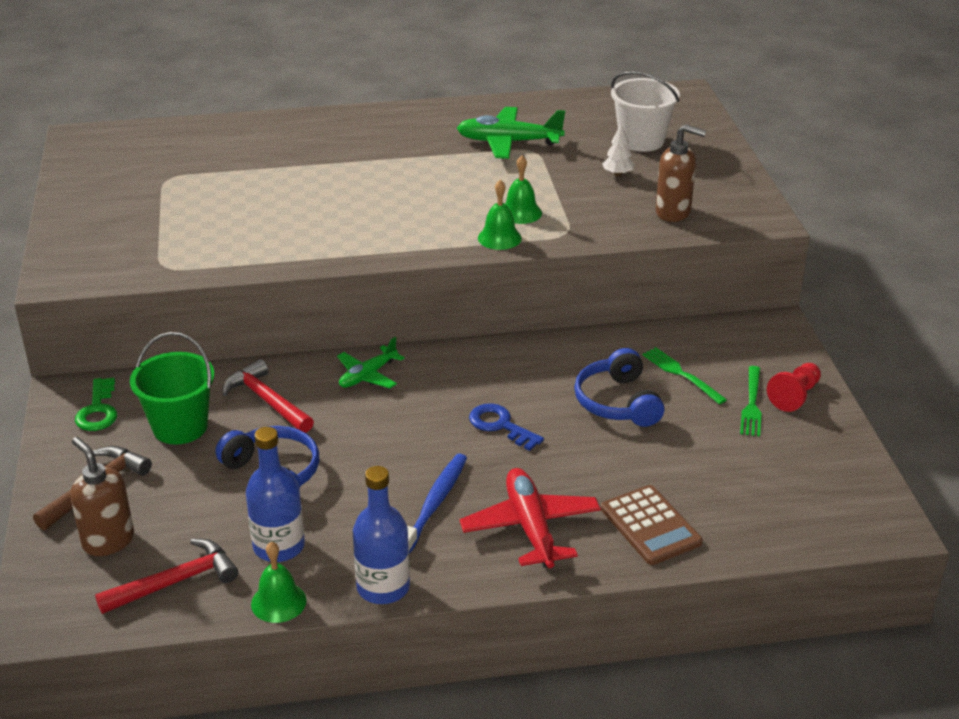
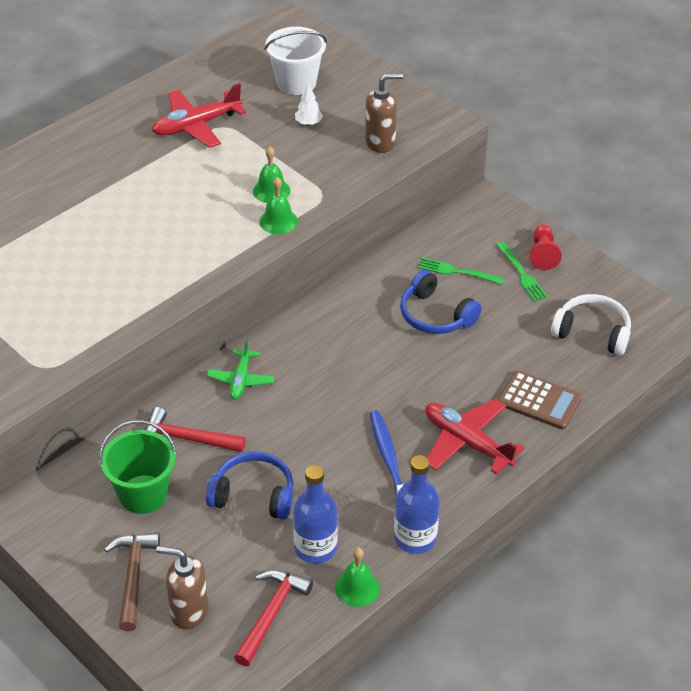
camera: 35 degrees left, 10 degrees up
green key [75,378,117,431] -> none
green plane [457,107,565,159] -> red plane [152,83,246,148]
blue key [469,403,544,451] -> none
none -> white headphones [551,294,631,355]

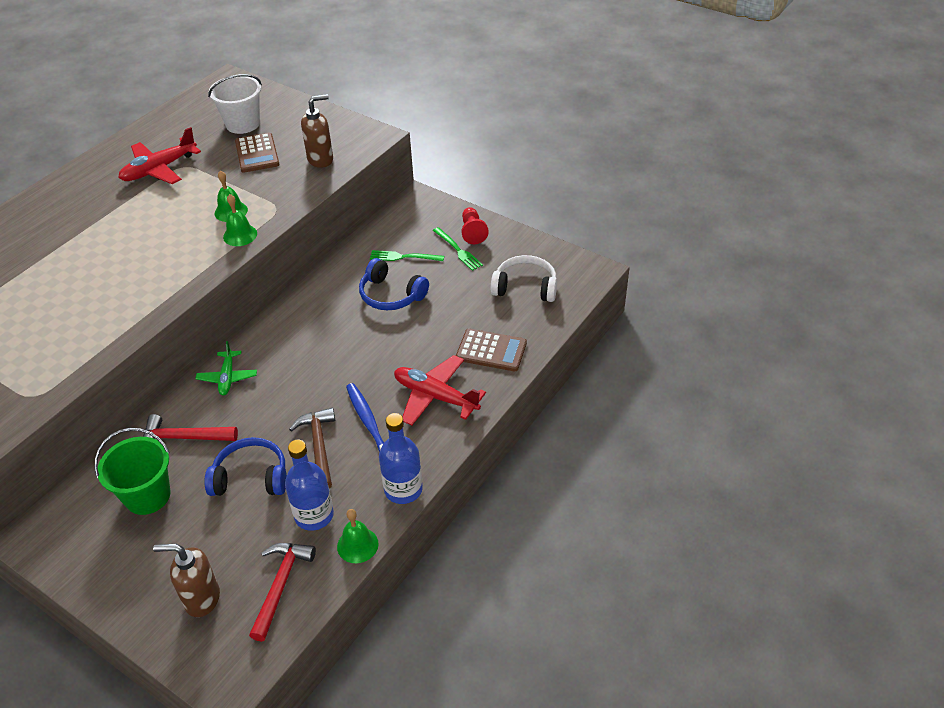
camera: 10 degrees left, 0 degrees up
brown hammer [104,533,160,631] -> brown hammer moved to [289,408,335,489]
white tree [295,83,323,126] -> brown calculator [235,132,280,173]

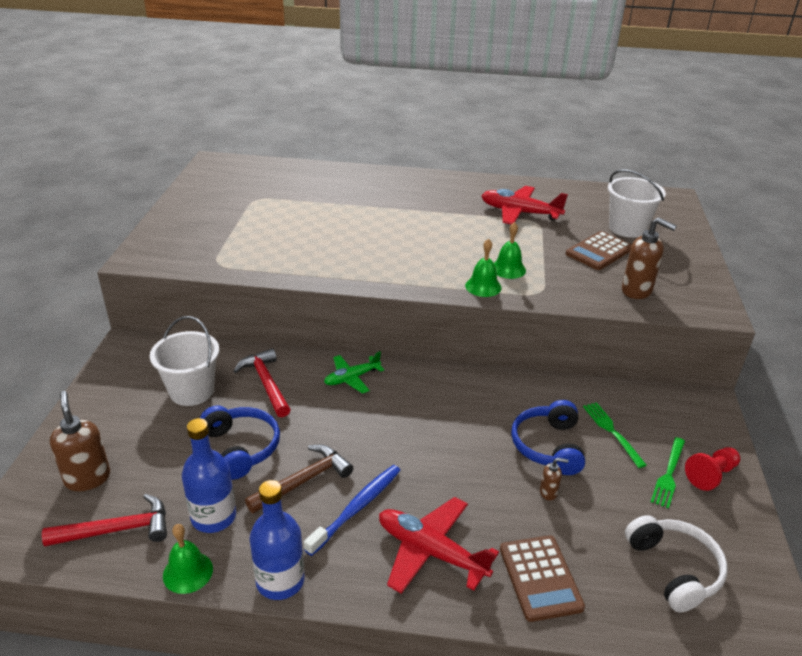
camera: 60 degrees right, 10 degrees down
green bucket [95,428,171,515] -> white bucket [150,316,219,406]
red plane [394,355,486,425] -> red plane turned 60 degrees counterclockwise [379,497,499,594]
none -> brown soap dispenser [540,458,568,501]

